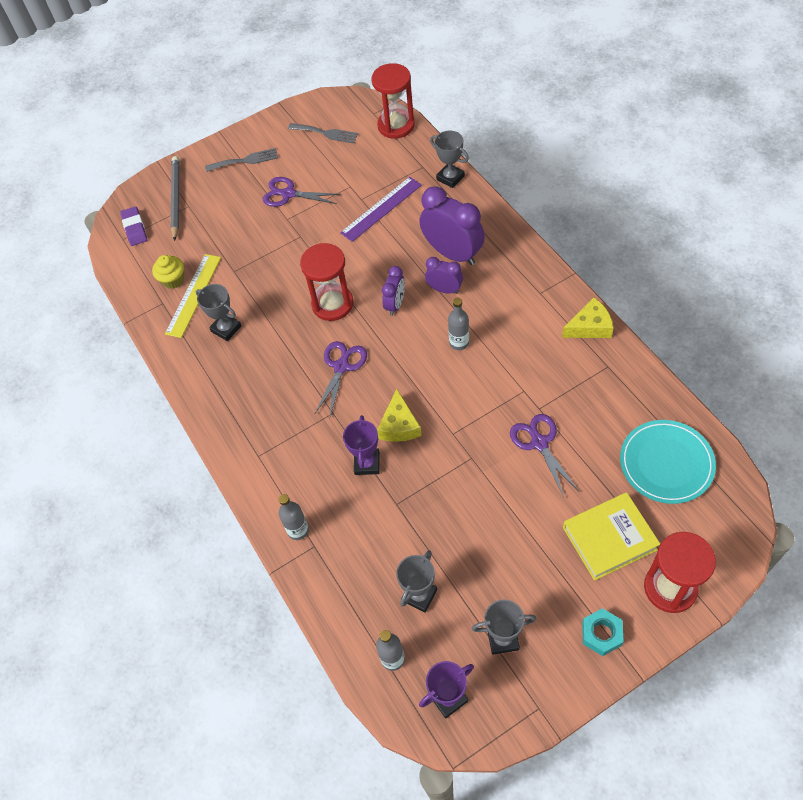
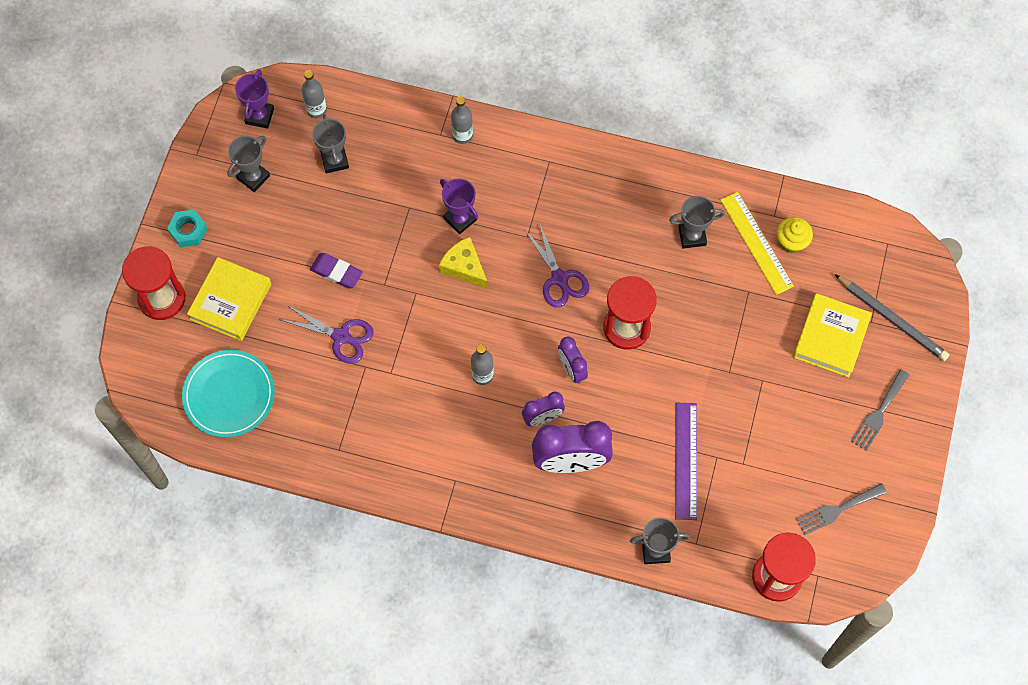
camera: 130 degrees right, 10 degrees up
purple eraser [120,206,147,246] -> purple eraser moved to [310,253,363,288]
purple scissors [263,177,341,207] -> none
yellow cheese [562,297,614,338] -> none
none -> yellow book [793,293,872,377]

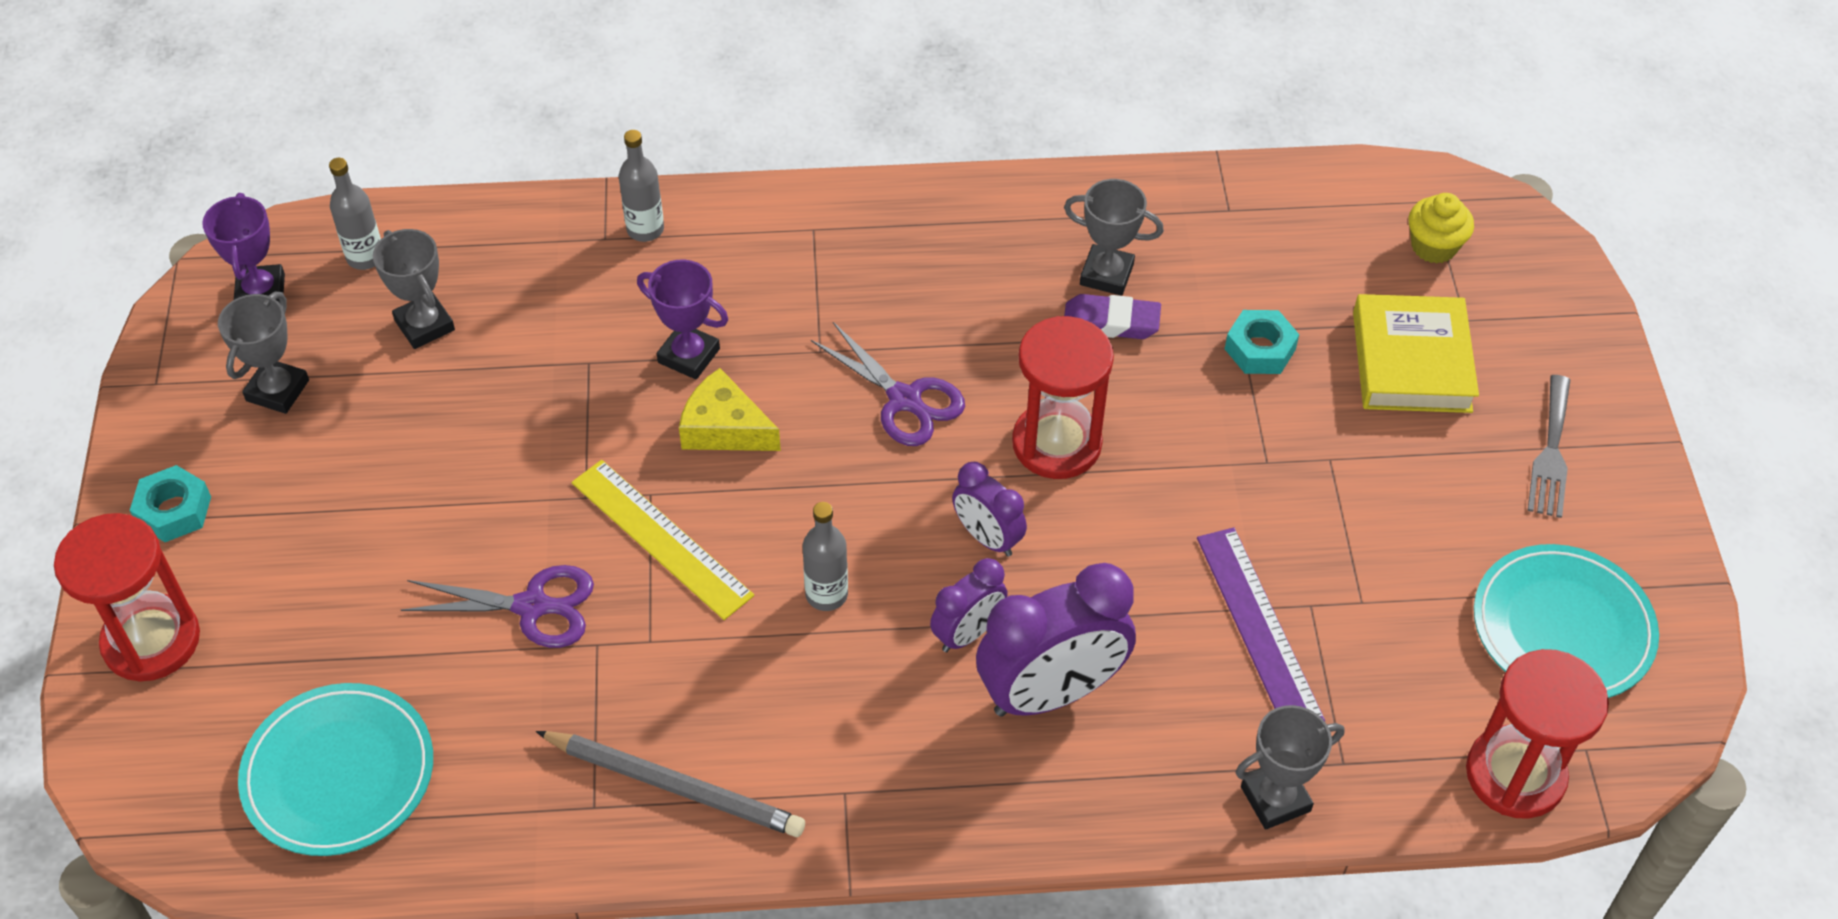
camera: 20 degrees left, 15 degrees down
yellow book [187,257,271,341] -> none
purple eraser [310,253,363,288] -> purple eraser moved to [1064,294,1161,339]
grey trophy [669,196,725,248] -> grey trophy turned 45 degrees clockwise [1064,179,1164,296]
yellow ruler [720,192,794,295] -> yellow ruler moved to [572,460,754,620]
yellow cupcake [777,217,813,253] -> yellow cupcake moved to [1408,193,1474,264]
grey fork [796,483,887,535] -> turquoise plate [1474,544,1659,698]
grey pencil [834,274,949,361] -> grey pencil moved to [536,731,805,837]
none -> turquoise nut [1225,310,1299,374]

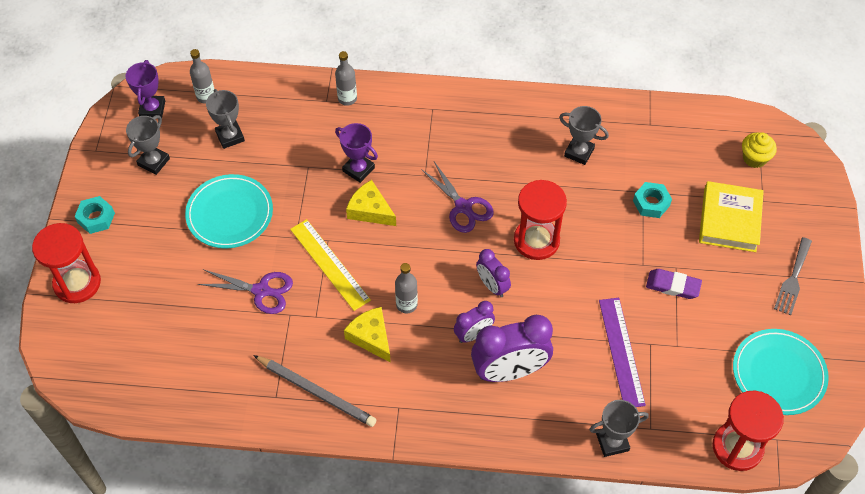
camera: 10 degrees right, 5 degrees up
turquoise plate [238,683,433,856] -> turquoise plate moved to [185,174,273,248]
purple eraser [1064,294,1161,339] -> purple eraser moved to [646,269,702,299]
none -> yellow cheese [344,307,391,363]

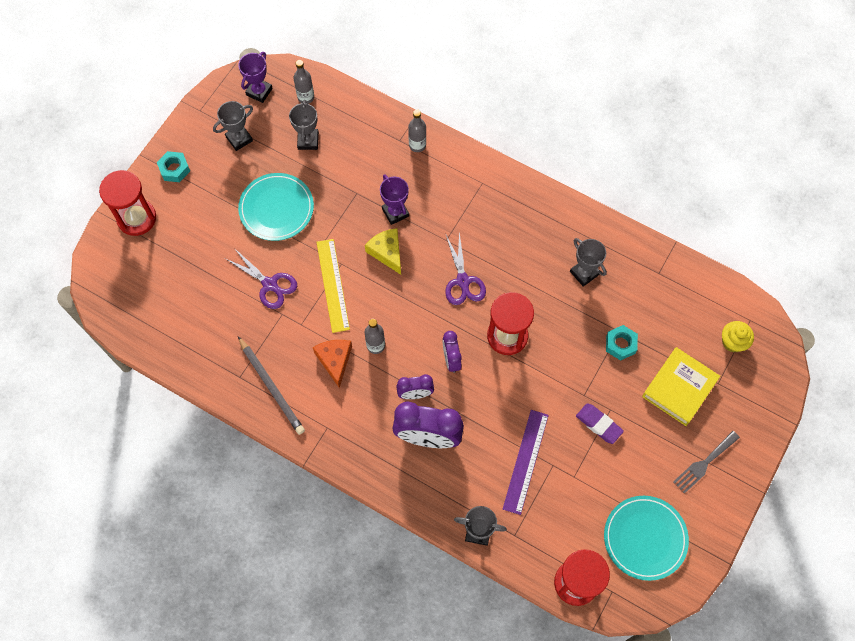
camera: 25 degrees right, 10 degrees up
yellow cheese [344,307,391,363] -> orange cheese [313,340,352,388]

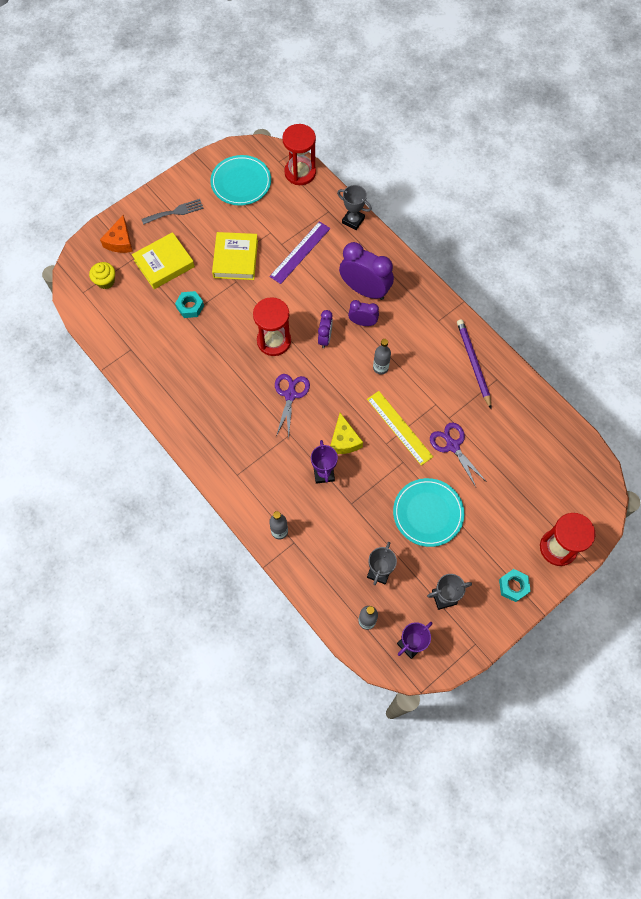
camera: 160 degrees left, 0 degrees up
grey pencil [238,336,305,435] -> purple pencil [457,319,492,408]
orange cheese [313,340,352,388] -> orange cheese moved to [100,215,133,253]
yellow ruler [317,239,350,333] -> yellow ruler turned 45 degrees counterclockwise [367,391,433,466]
grey trophy [570,238,607,287] -> none
purple eraser [576,403,624,444] -> yellow book [212,232,258,280]

